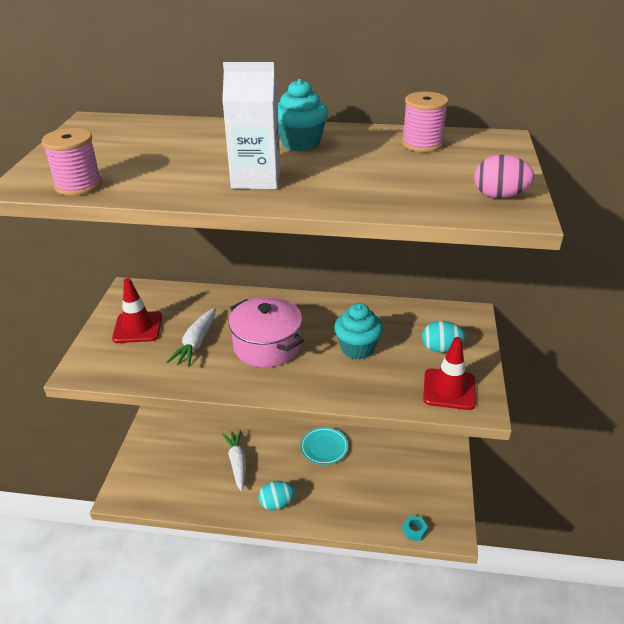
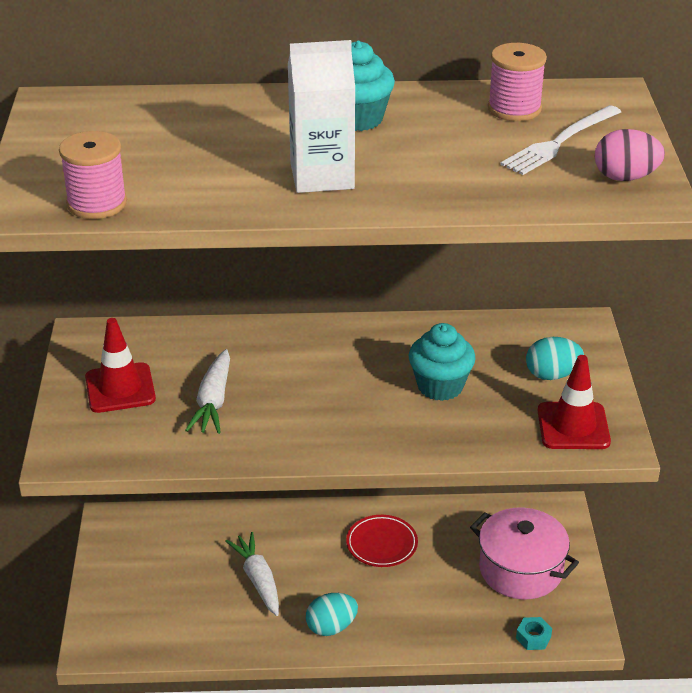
camera: 10 degrees left, 0 degrees up
pink pot [228,297,304,368] -> pink pot moved to [470,508,579,599]
turquoise plate [300,427,348,465] -> red plate [346,515,418,567]
none -> white fork [500,105,621,175]

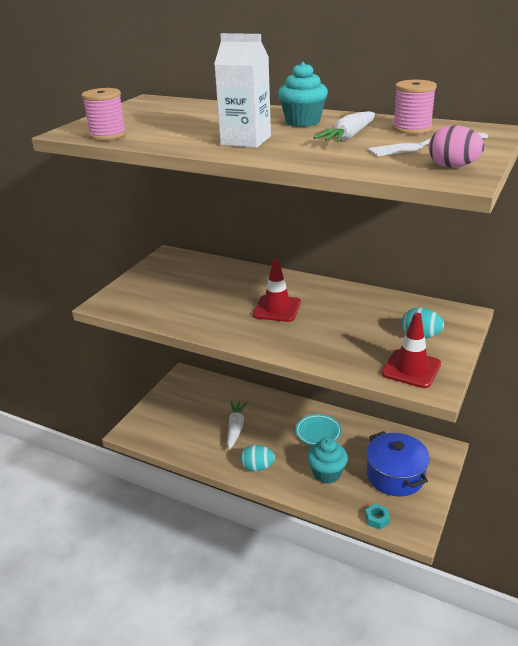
camera: 30 degrees right, 5 degrees down
red traffic cone [85,318,156,413] -> red traffic cone moved to [253,258,301,322]
white carrot [185,349,230,434] -> white carrot moved to [314,111,375,143]
red plate [346,515,418,567] -> turquoise plate [295,414,342,445]
turquoise cupcake [409,323,476,401] -> turquoise cupcake moved to [307,437,348,484]
pink pot [470,508,579,599] -> blue pot [366,431,430,496]

